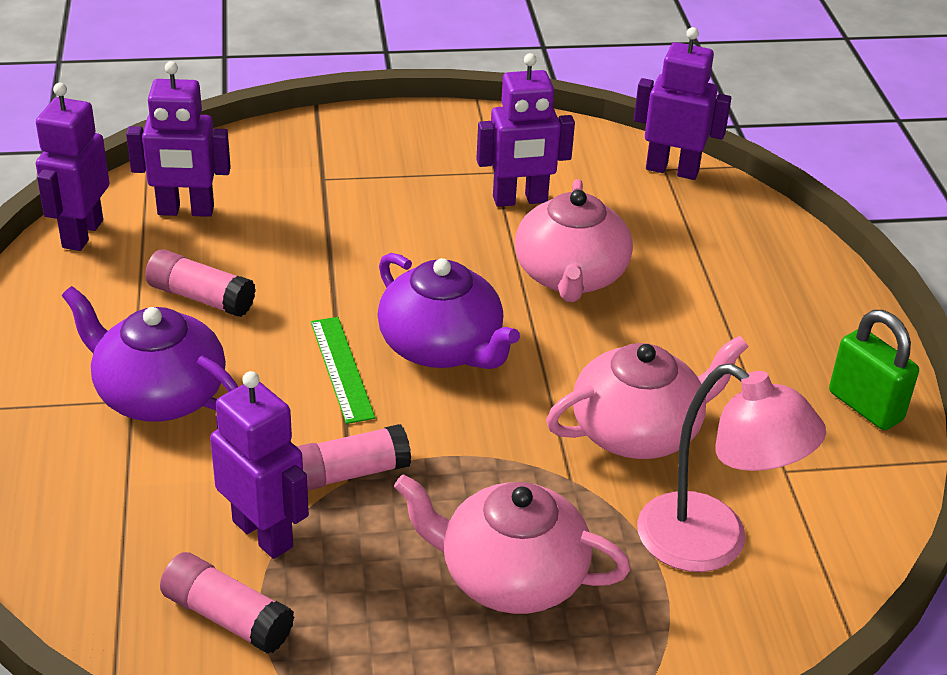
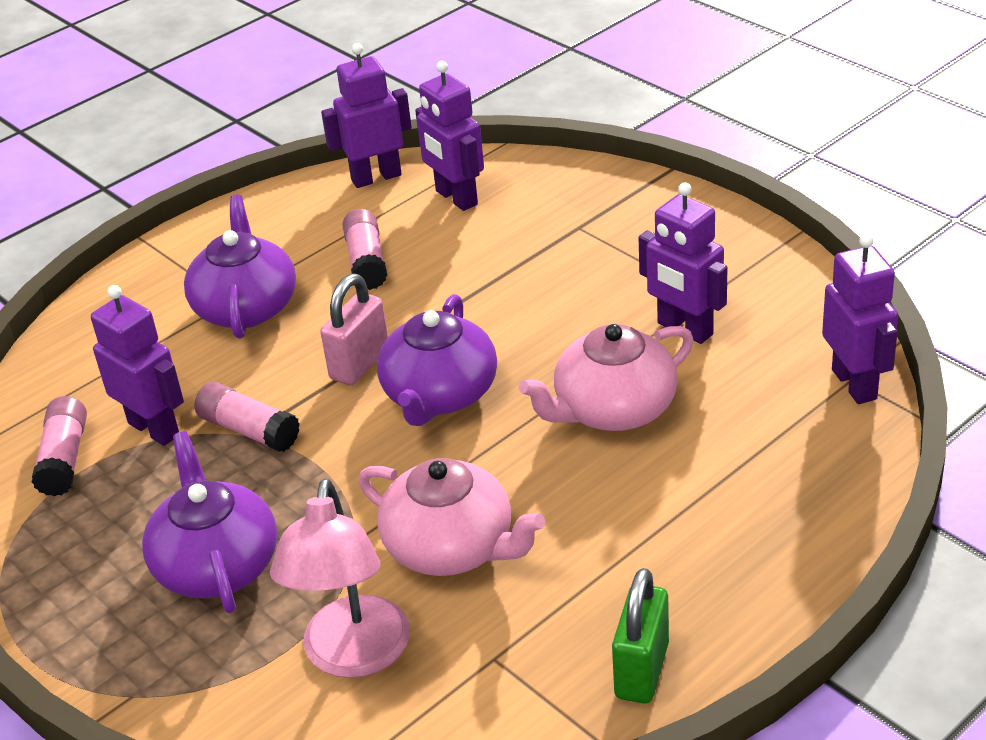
camera: 60 degrees right, 0 degrees up
purple robot [210,371,309,559] -> purple robot turned 60 degrees counterclockwise [91,285,184,446]
green ruler [311,317,376,424] -> pink padlock [320,274,388,385]
pink teapot [394,474,630,614] -> purple teapot [142,431,277,613]

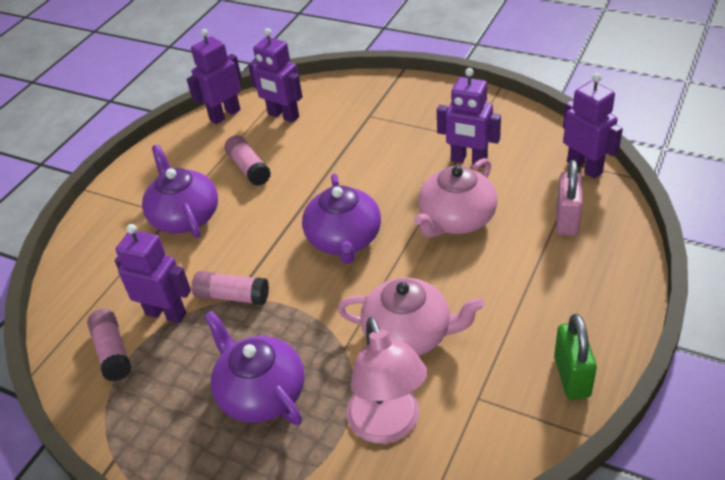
camera: 20 degrees left, 5 degrees up
pink padlock [320,274,388,385] -> pink padlock moved to [556,160,583,236]

